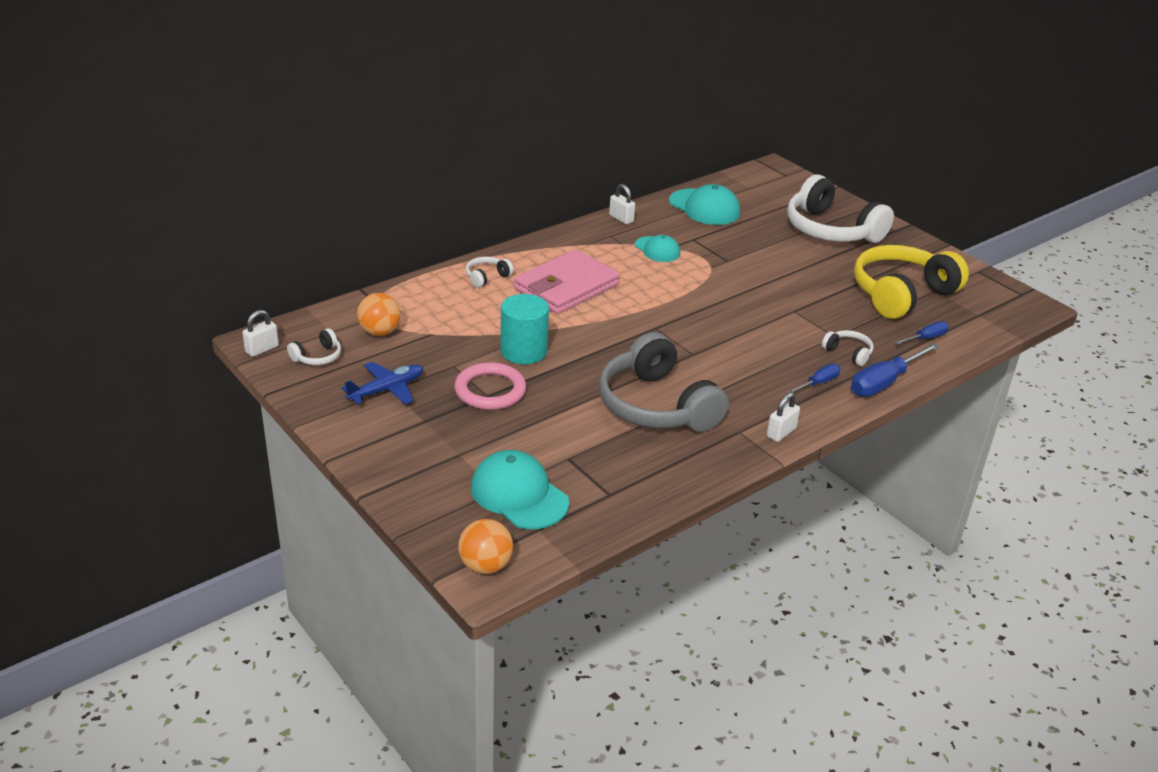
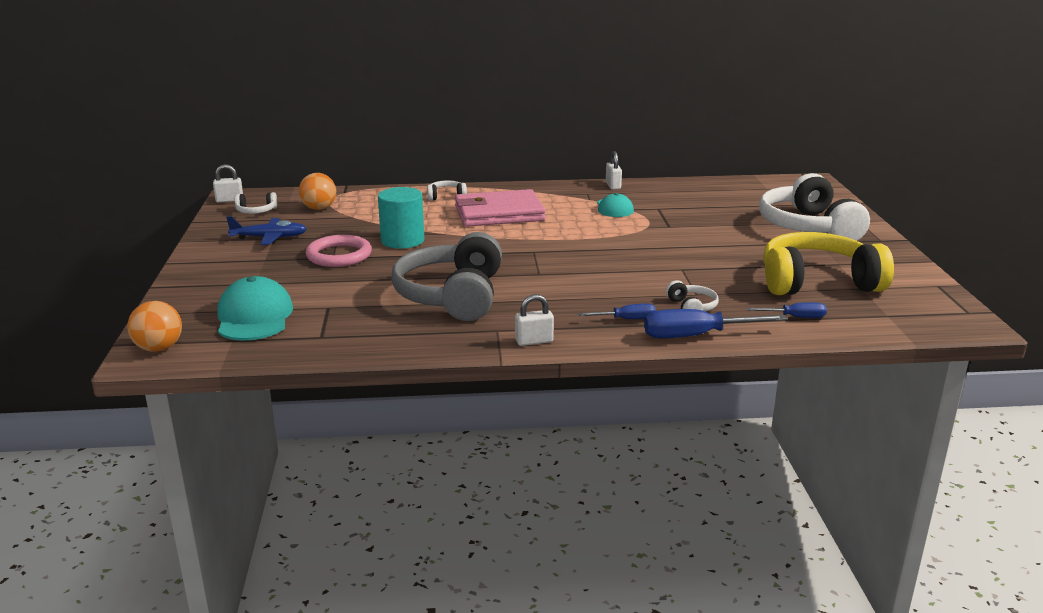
camera: 35 degrees right, 10 degrees down
turquoise cap [669,184,740,225] -> none

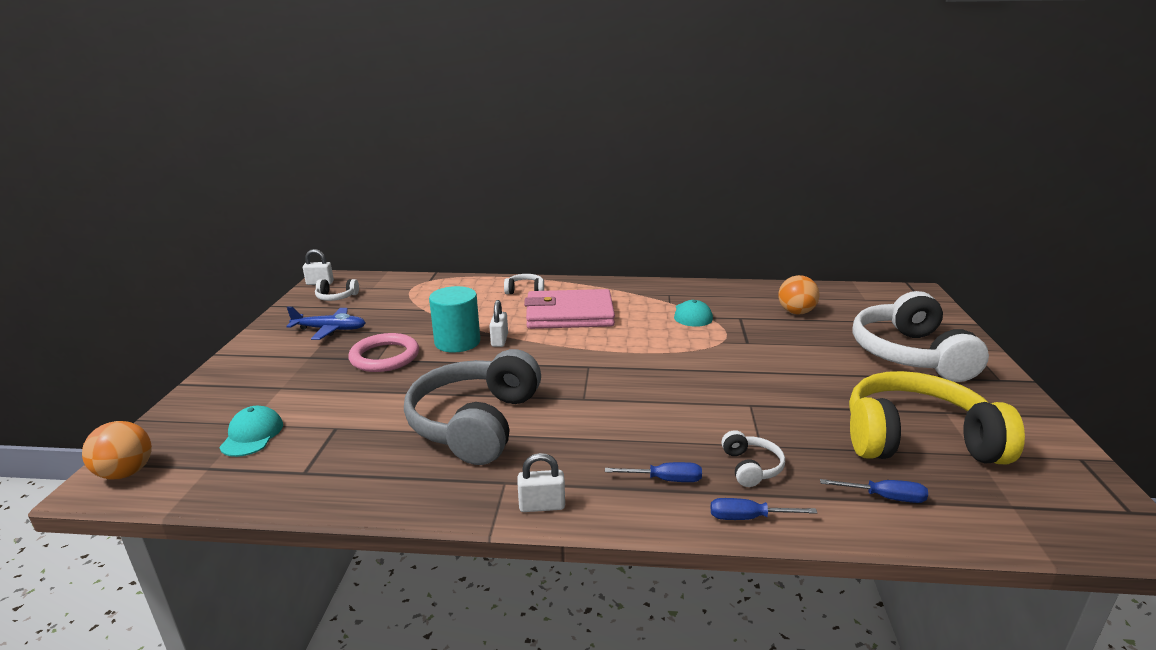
camera: 10 degrees right, 0 degrees up
turquoise cap [218,276,293,340] -> turquoise cap [219,406,283,457], size x0.62
orange ball [299,173,336,210] -> orange ball moved to [778,275,820,314]
white padlock [606,151,622,190] -> white padlock moved to [489,300,508,347]
blue screwdriver [644,309,787,338] -> blue screwdriver [710,498,817,520], size x0.56

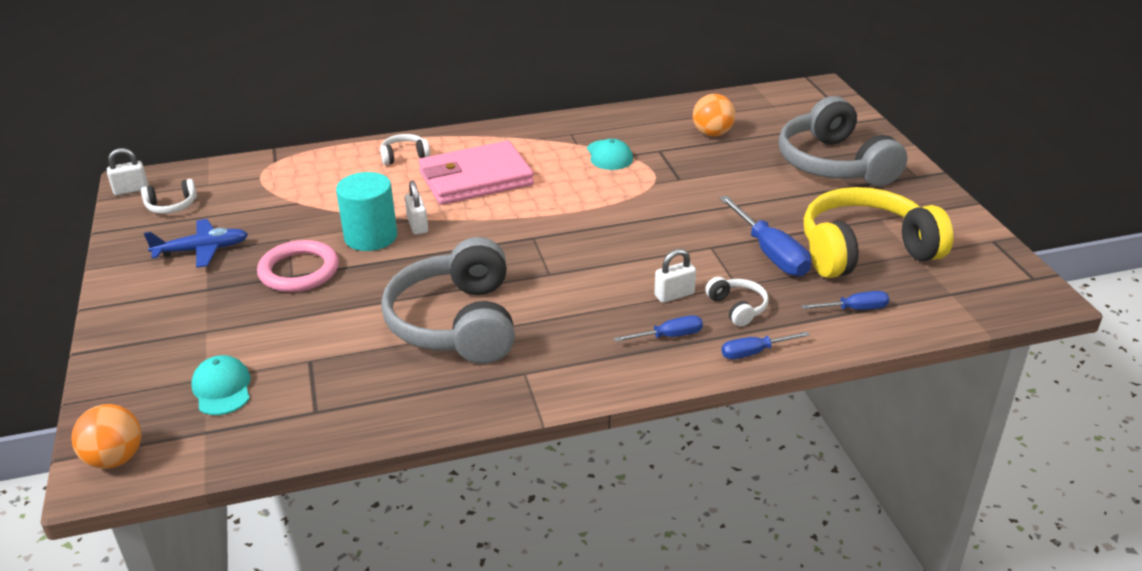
camera: 20 degrees left, 10 degrees up
white padlock [518,453,565,512] -> white padlock moved to [654,249,696,303]
white headphones [853,291,989,382] -> grey headphones [778,96,908,186]
none -> blue screwdriver [719,196,811,276]

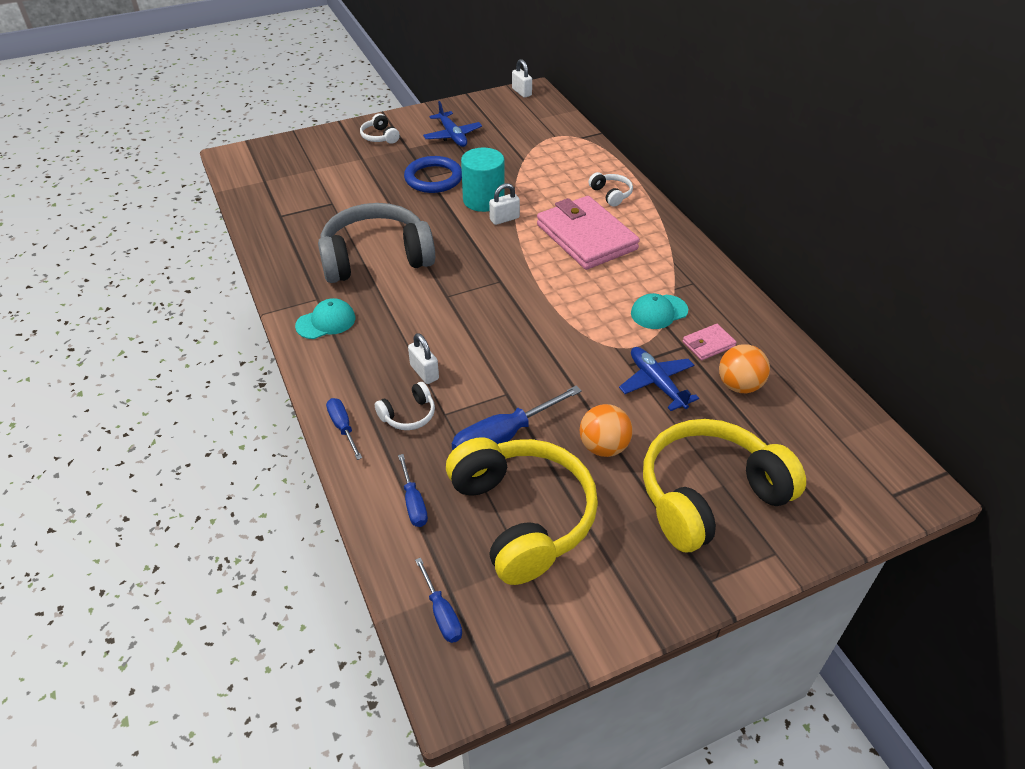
camera: 80 degrees right, 10 degrees up
orange ball [71,404,142,469] -> orange ball moved to [580,404,633,457]
white headphones [141,179,197,214] -> white headphones moved to [360,113,400,144]
turquoise cap [191,355,250,415] -> turquoise cap moved to [295,298,355,339]
pink ring [257,240,339,292] -> blue ring [404,156,462,193]
blue screwdriver [614,315,703,342] -> blue screwdriver moved to [415,557,462,643]
grey headphones [778,96,908,186] -> yellow headphones [643,419,806,552]
none -> blue plane [619,347,699,411]
none -> pink wallet [683,324,737,360]

